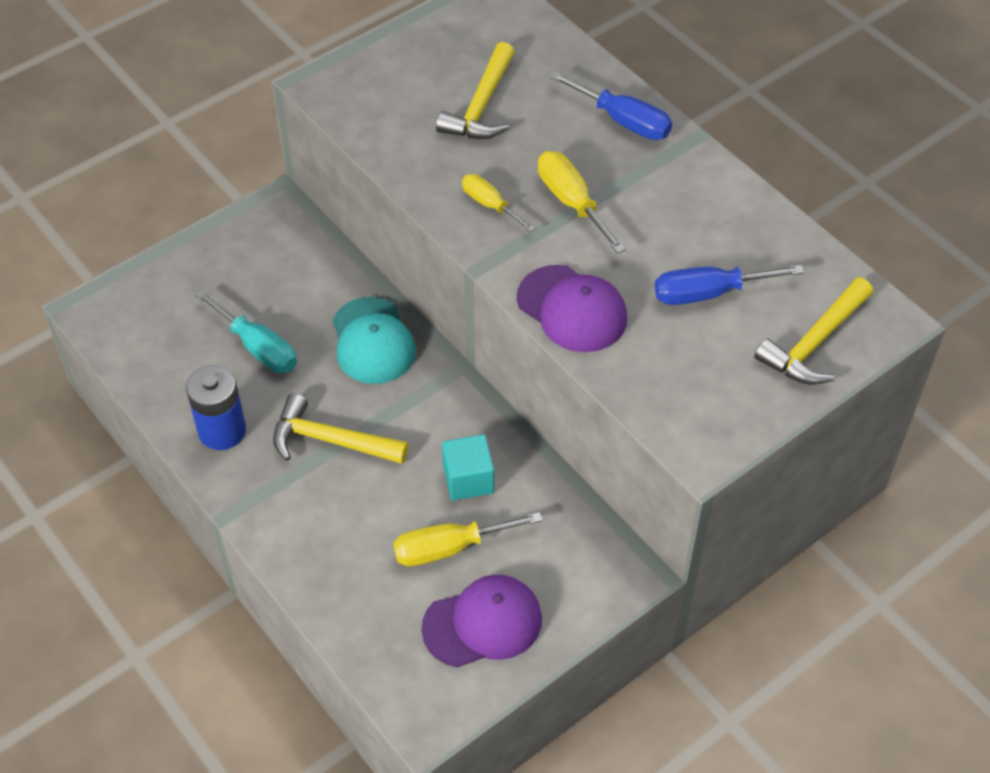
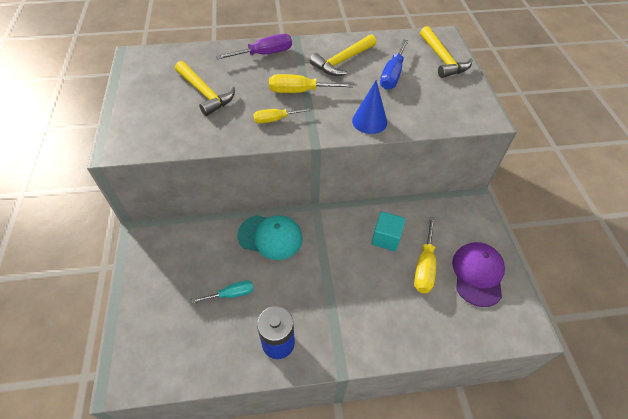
camera: 60 degrees left, 0 degrees up
turquoise screwdriver [195,289,297,373] -> turquoise screwdriver [192,280,254,303], size x0.66
yellow hammer [273,394,409,464] -> yellow hammer moved to [310,34,376,76]
purple cap [517,265,627,352] -> blue cone [352,80,387,134]
blue screwdriver [550,71,672,140] -> purple screwdriver [216,34,292,60]

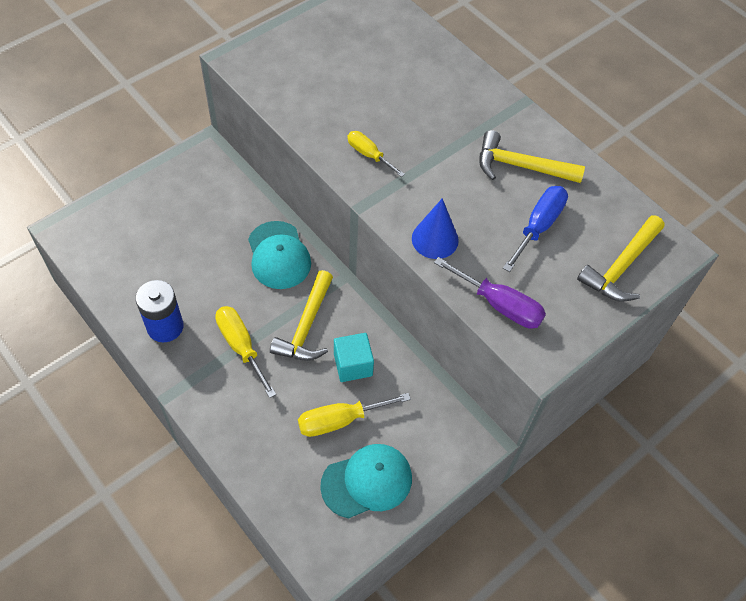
camera: 55 degrees right, 5 degrees up
yellow hammer [175,61,235,116] -> yellow hammer moved to [270,270,333,361]
turquoise screwdriver [192,280,254,303] -> none
purple screwdriver [216,34,292,60] -> purple screwdriver moved to [434,257,546,329]
yellow screwdriver [269,74,353,93] -> yellow screwdriver moved to [215,306,276,398]
blue screwdriver [380,39,408,90] -> blue screwdriver turned 135 degrees clockwise [503,186,568,272]
purple cap [452,242,505,307] -> turquoise cap [320,444,412,518]

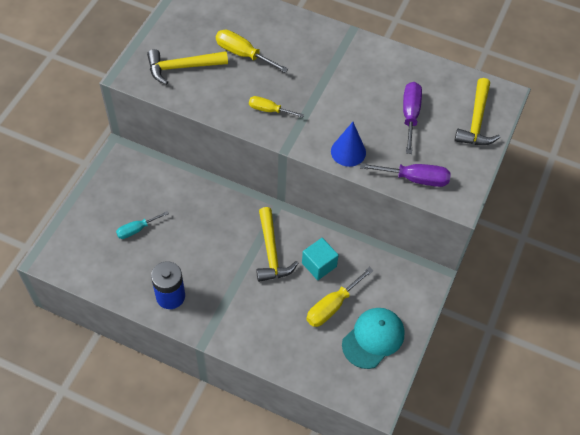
camera: 25 degrees left, 0 degrees up
yellow screwdriver [215,306,276,398] -> yellow screwdriver moved to [216,30,288,73]
turquoise cap [248,221,311,289] -> none
yellow hammer [479,130,585,183] -> yellow hammer moved to [147,49,228,85]
blue screwdriver [503,186,568,272] -> purple screwdriver [403,82,422,154]
none -> turquoise screwdriver [116,211,169,239]

